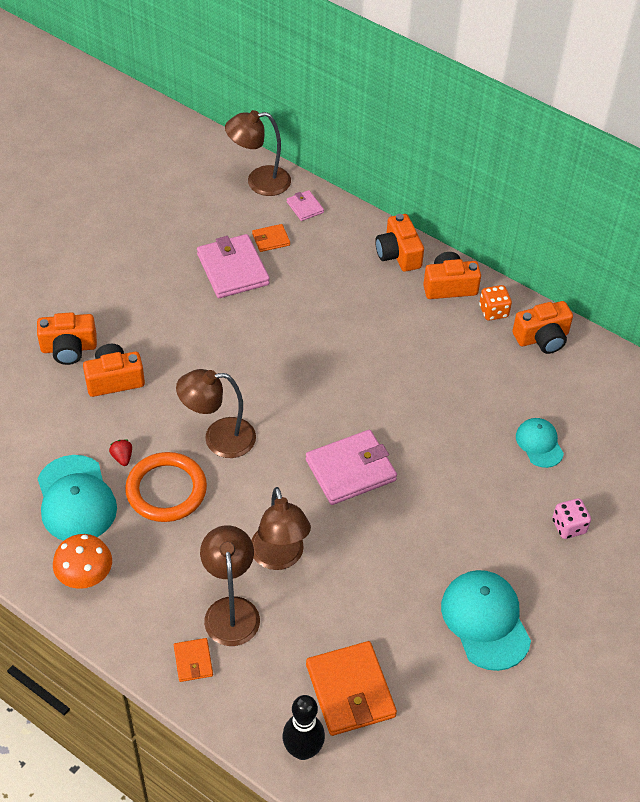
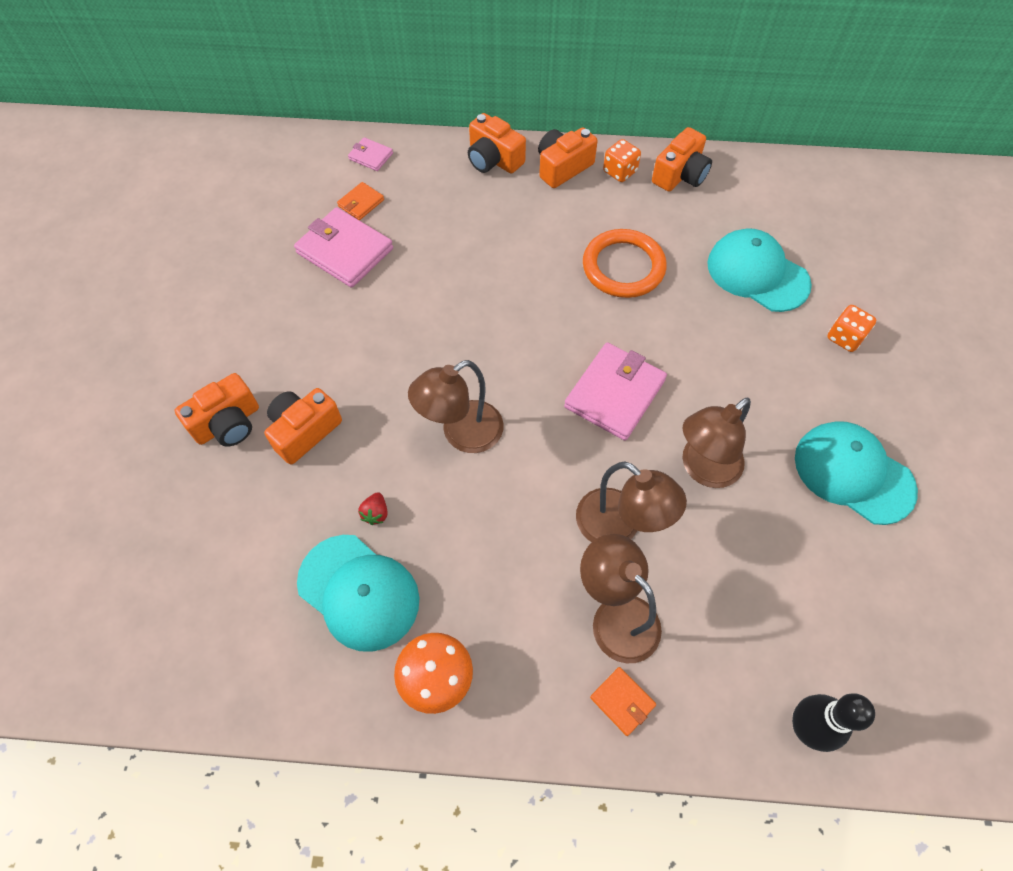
camera: 30 degrees left, 10 degrees up
red strawberry [109,439,132,466] -> red strawberry turned 120 degrees counterclockwise [358,492,388,525]
orange ring [125,452,207,522] -> orange ring moved to [583,229,667,298]
brown lamp [225,110,291,196] -> brown lamp moved to [683,397,751,488]
orange wallet [306,641,397,736] -> none
turquoise cap [516,418,564,468] -> turquoise cap [707,229,812,312], size x1.71
pink dice [552,498,591,539] -> orange dice [827,305,876,352]

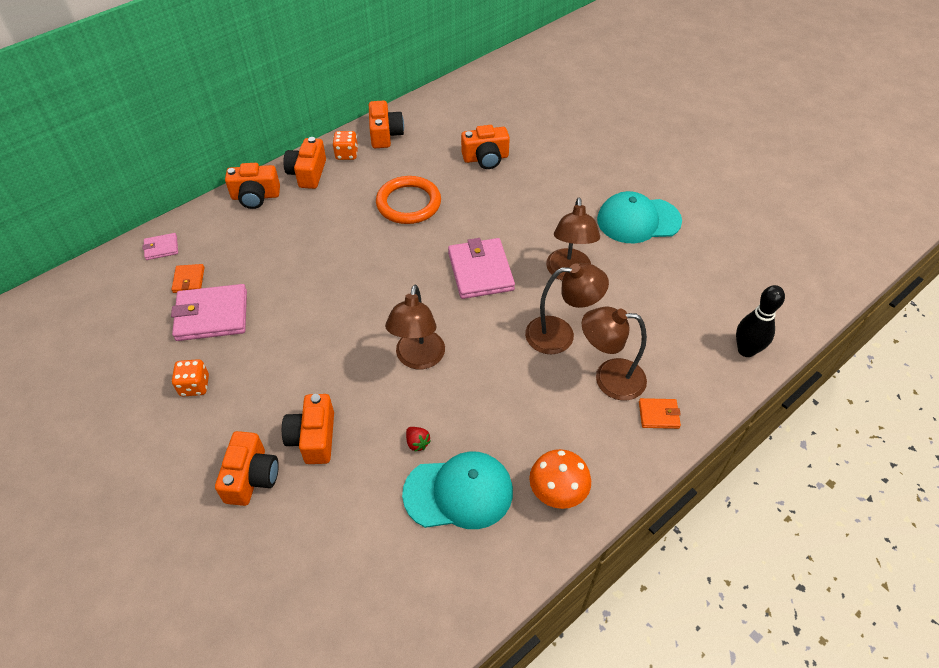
camera: 45 degrees left, 10 degrees down
turquoise cap [707,229,812,312] -> orange camera [461,125,510,169]
orange dice [827,305,876,352] -> orange dice moved to [172,359,209,396]

